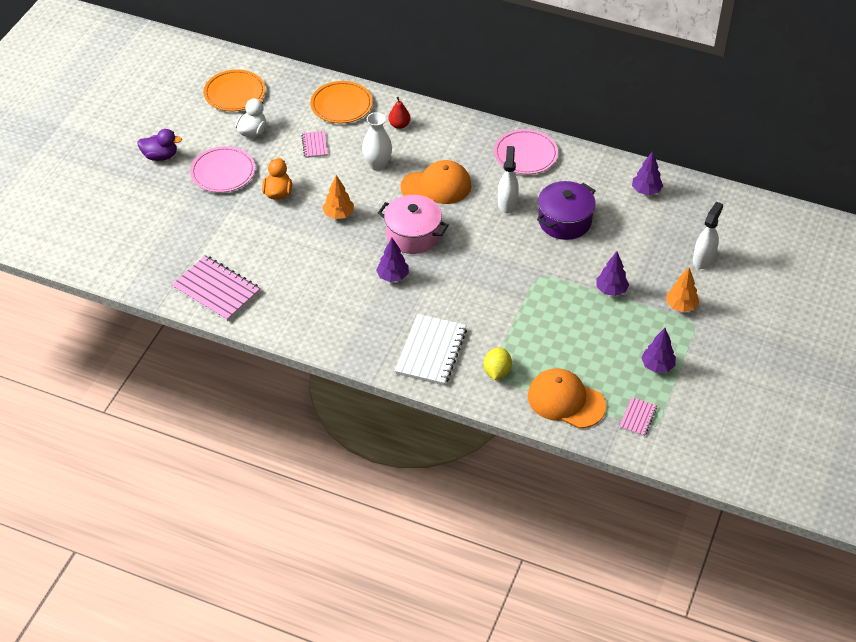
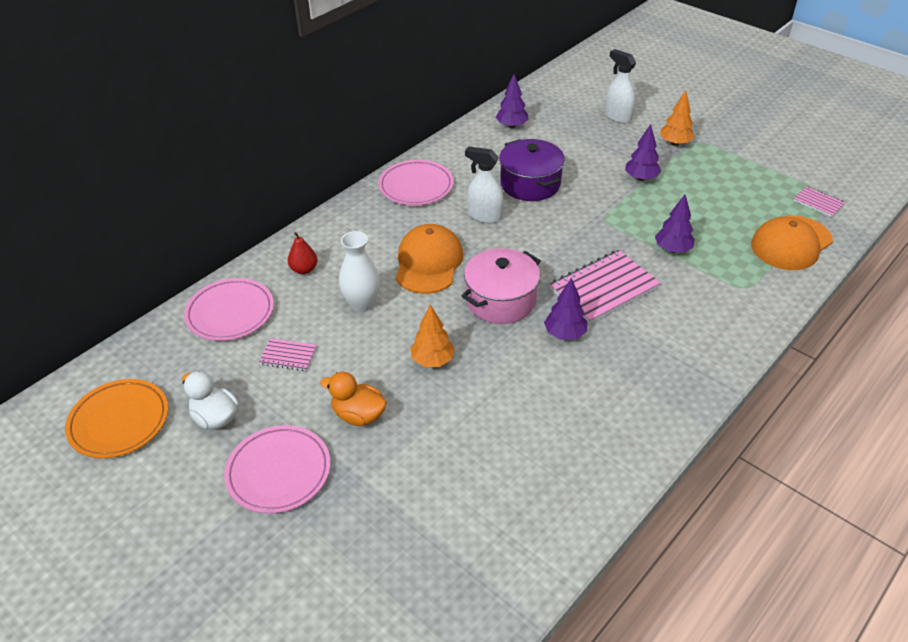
camera: 70 degrees left, 5 degrees down
purple duck [137,129,182,161] -> none
pink notebook [172,255,261,322] -> pink notebook moved to [549,250,661,324]
orange plate [310,81,373,123] -> pink plate [184,278,274,341]
white notebook [395,314,467,386] -> none
yellow lemon [484,347,512,380] -> none
purple tree [641,328,676,373] -> purple tree moved to [655,194,695,253]

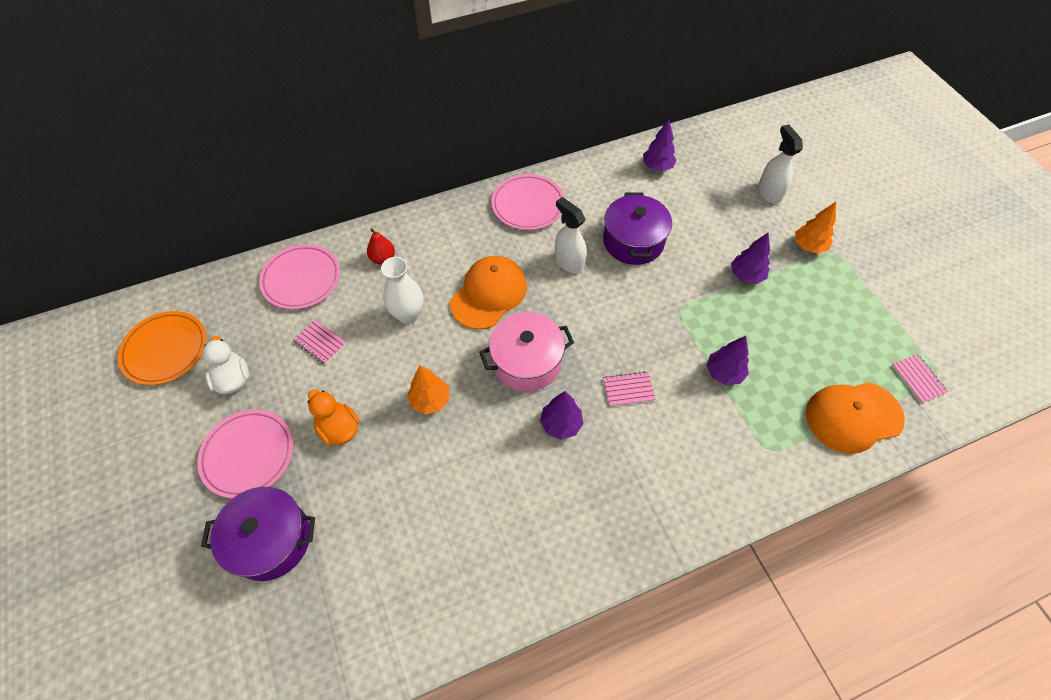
camera: 25 degrees right, 15 degrees up
pink notebook [549,250,661,324] -> pink notebook [603,371,656,406], size x0.50
none -> purple pot [201,487,315,581]

